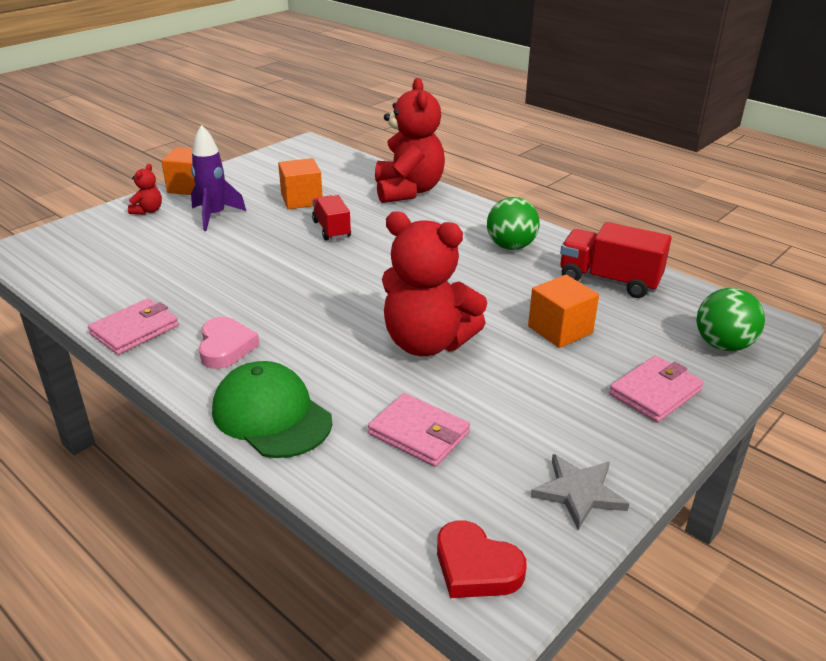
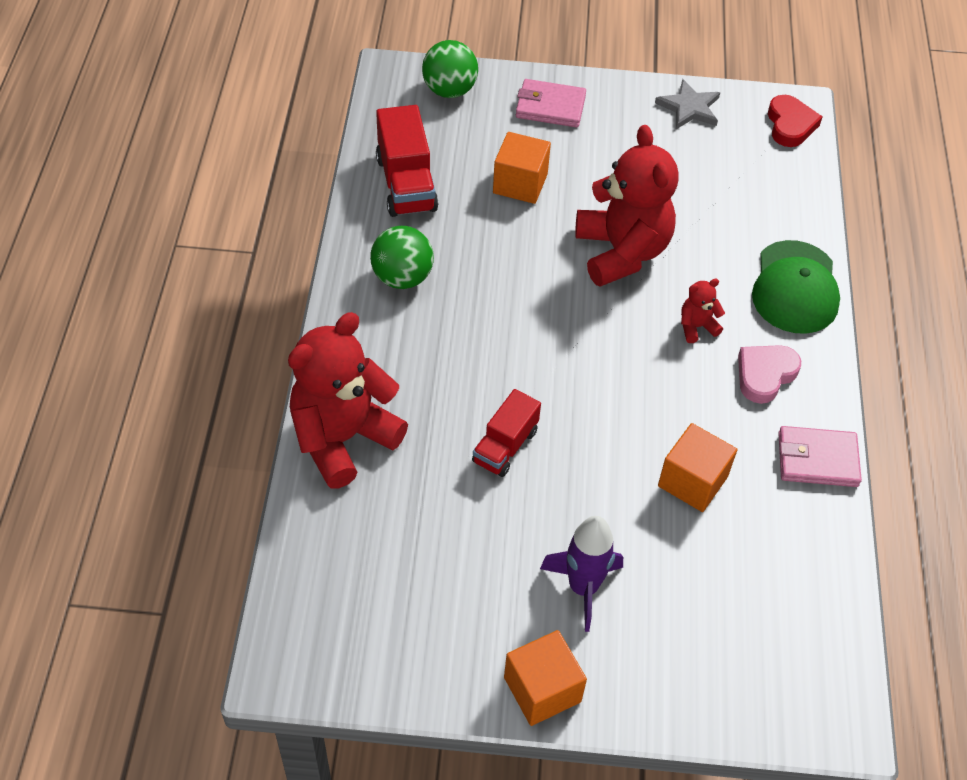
camera: 130 degrees left, 20 degrees up
red teddy bear [128,164,162,215] -> red teddy bear moved to [681,279,725,343]
orange cube [278,158,323,209] -> orange cube moved to [658,423,737,512]
pink wallet [368,393,470,467] -> none

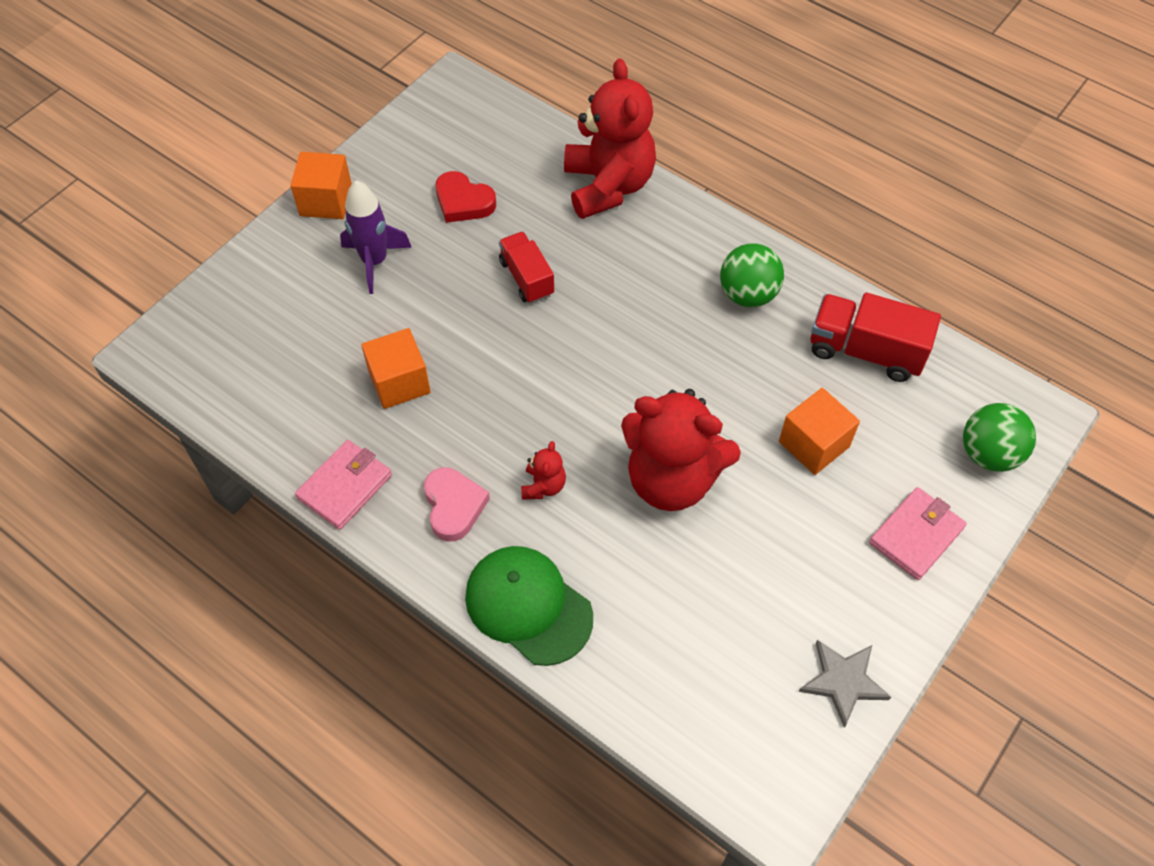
camera: 125 degrees right, 5 degrees up
red heart [768,95,823,147] -> red heart moved to [436,171,496,223]

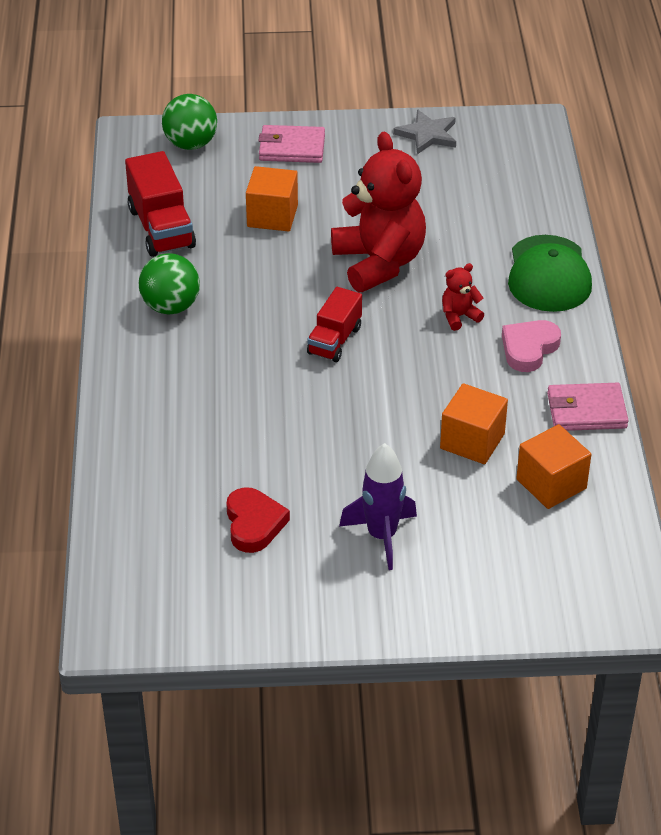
camera: 130 degrees left, 15 degrees down
orange cube [290,152,352,219] -> orange cube moved to [516,424,591,509]
red truck [499,232,554,304] -> red truck moved to [307,287,362,362]
red teddy bear [564,58,656,219] -> none

